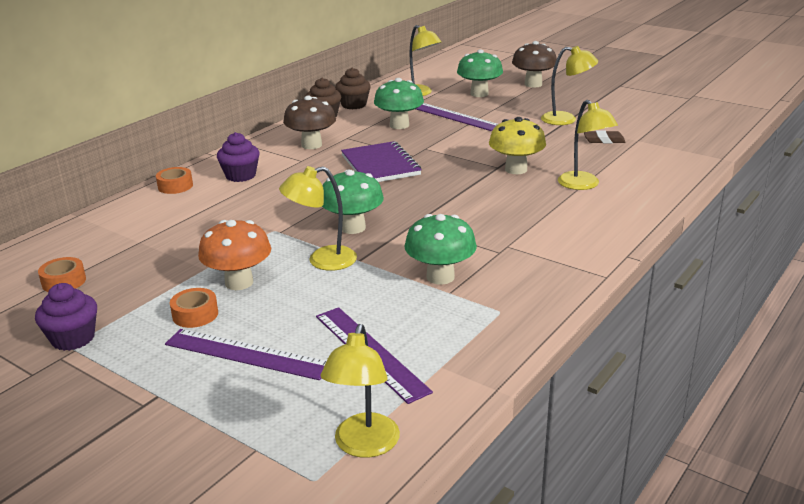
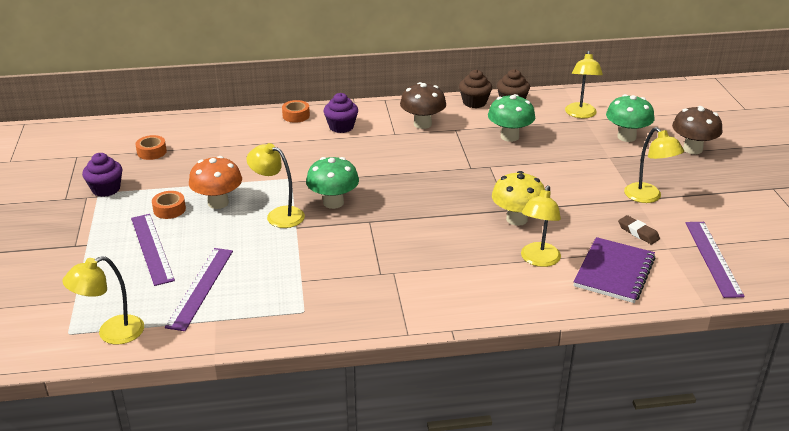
camera: 45 degrees right, 5 degrees up
purple notebook [341,141,422,182] -> purple notebook moved to [573,237,656,303]
green mushroom [405,214,477,285] -> none
purple ruler [416,103,498,131] -> purple ruler moved to [685,222,745,298]

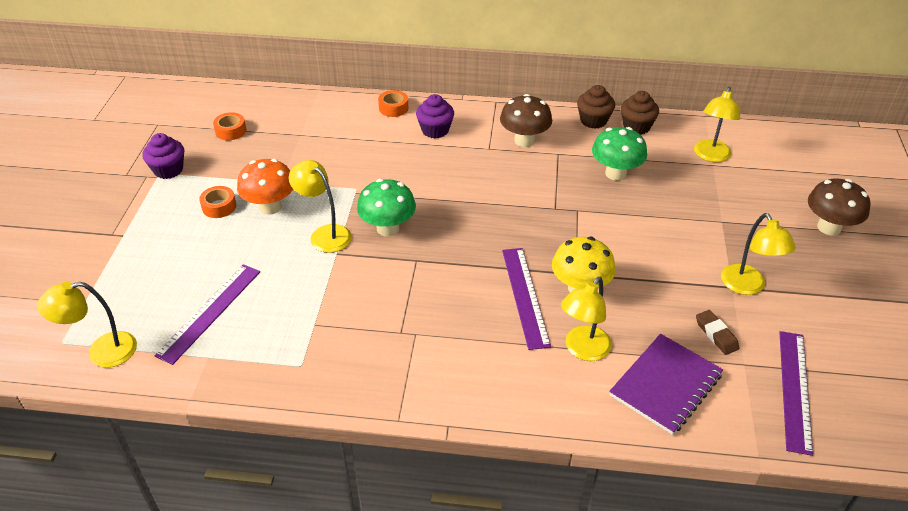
camera: 15 degrees right, 10 degrees up
purple ruler [131,214,175,286] -> purple ruler moved to [502,248,551,350]
green mushroom [606,94,654,142] -> none

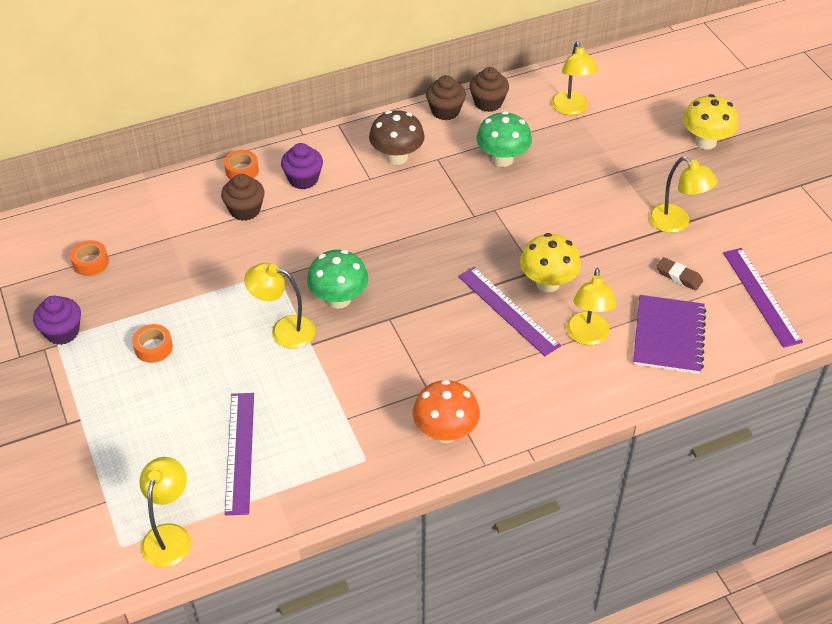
camera: 30 degrees left, 5 degrees up
yellow lamp [37,282,137,368] -> yellow lamp turned 150 degrees clockwise [139,457,191,567]
orange mushroom [237,159,293,215] -> orange mushroom moved to [413,380,480,443]
brown mushroom [808,179,870,236] -> yellow mushroom [683,94,738,149]
none -> brown cupcake [221,174,265,221]

